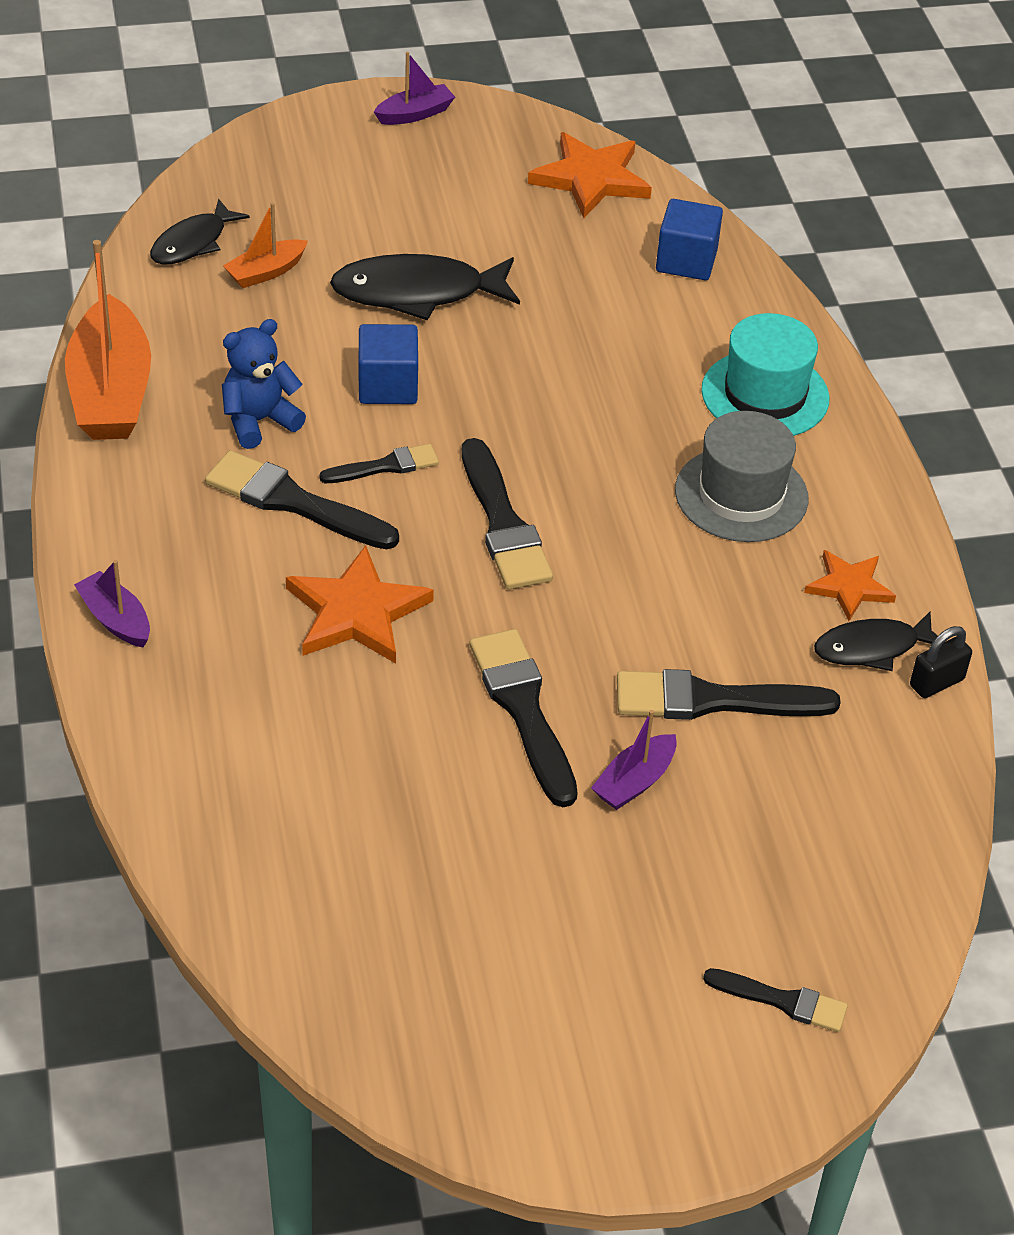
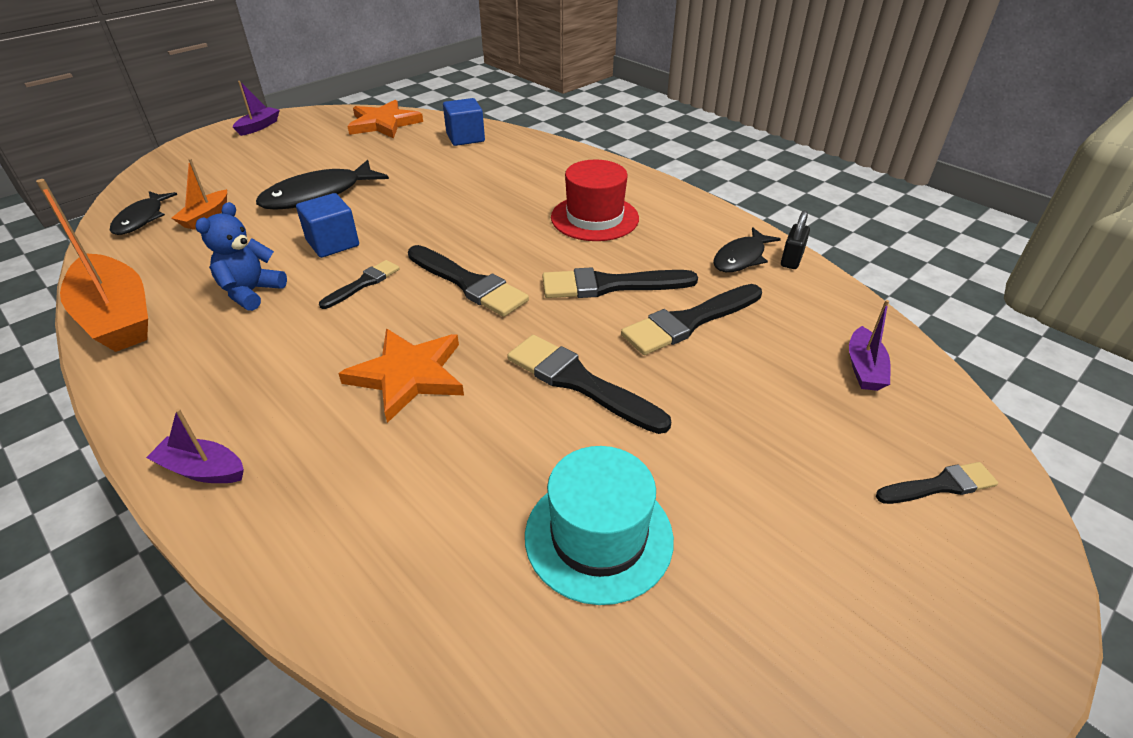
camera: 30 degrees left, 5 degrees down
black brush [205,450,399,549] -> black brush moved to [542,267,698,298]
purple boat [591,710,677,810] -> purple boat moved to [849,300,891,391]
grey hat [675,411,809,542] -> red hat [551,160,639,241]
turquoise hat [701,313,829,436] -> turquoise hat moved to [525,446,674,605]
orange star [804,550,896,621] -> none

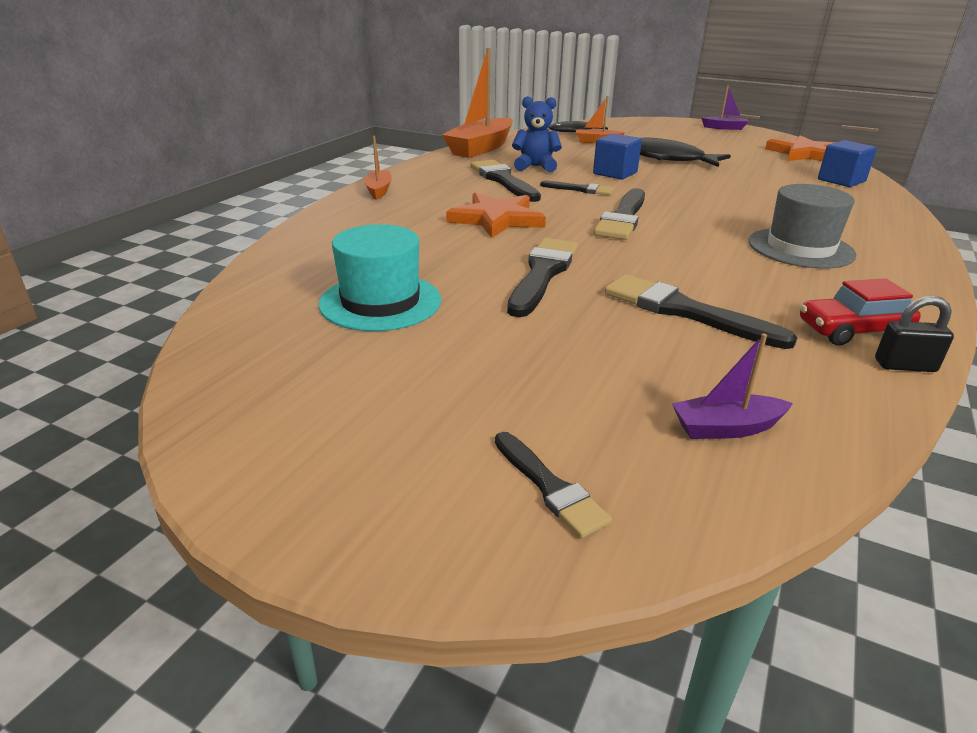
camera: 70 degrees right, 10 degrees down
purple boat [146,409,244,483] -> orange boat [364,136,392,200]
black brush [542,267,698,298] -> black brush moved to [470,160,541,202]
red hat [551,160,639,241] -> grey hat [748,184,856,268]
black fish [713,227,781,272] -> red car [800,278,921,346]

